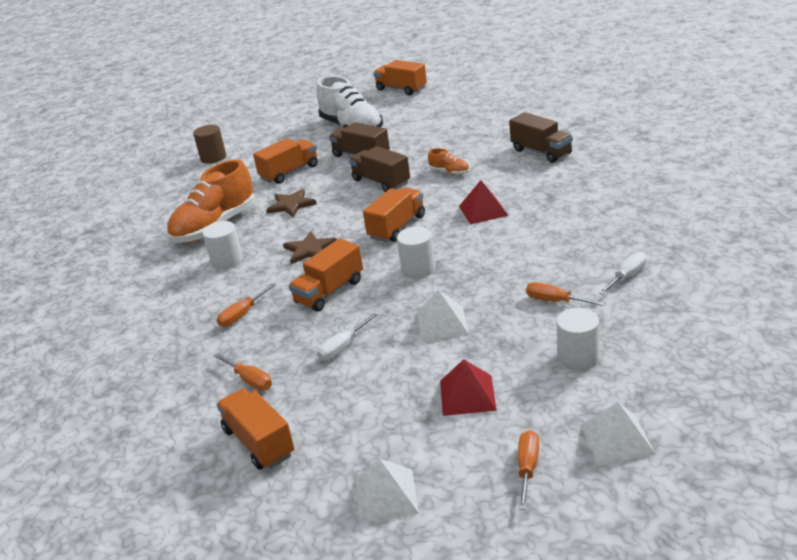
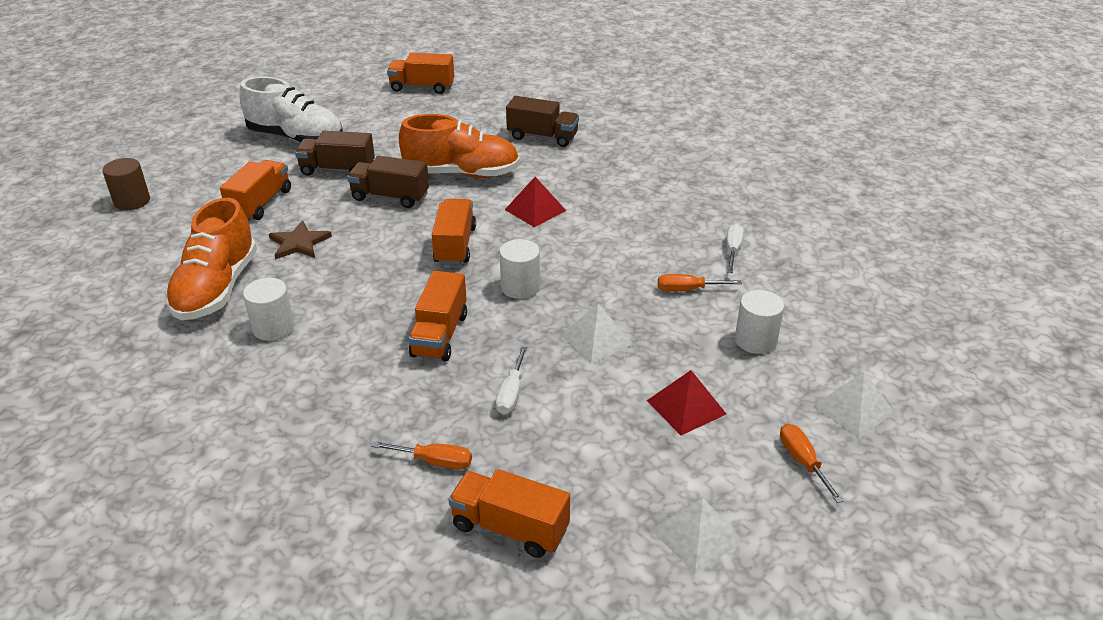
camera: 35 degrees left, 5 degrees up
orange screwdriver [217,283,276,327] -> none
brown star [283,231,337,264] -> none
orange truck [373,60,427,95] -> orange truck moved to [387,53,454,94]
orange shoe [428,148,469,175] -> orange shoe [399,114,520,178], size x2.28

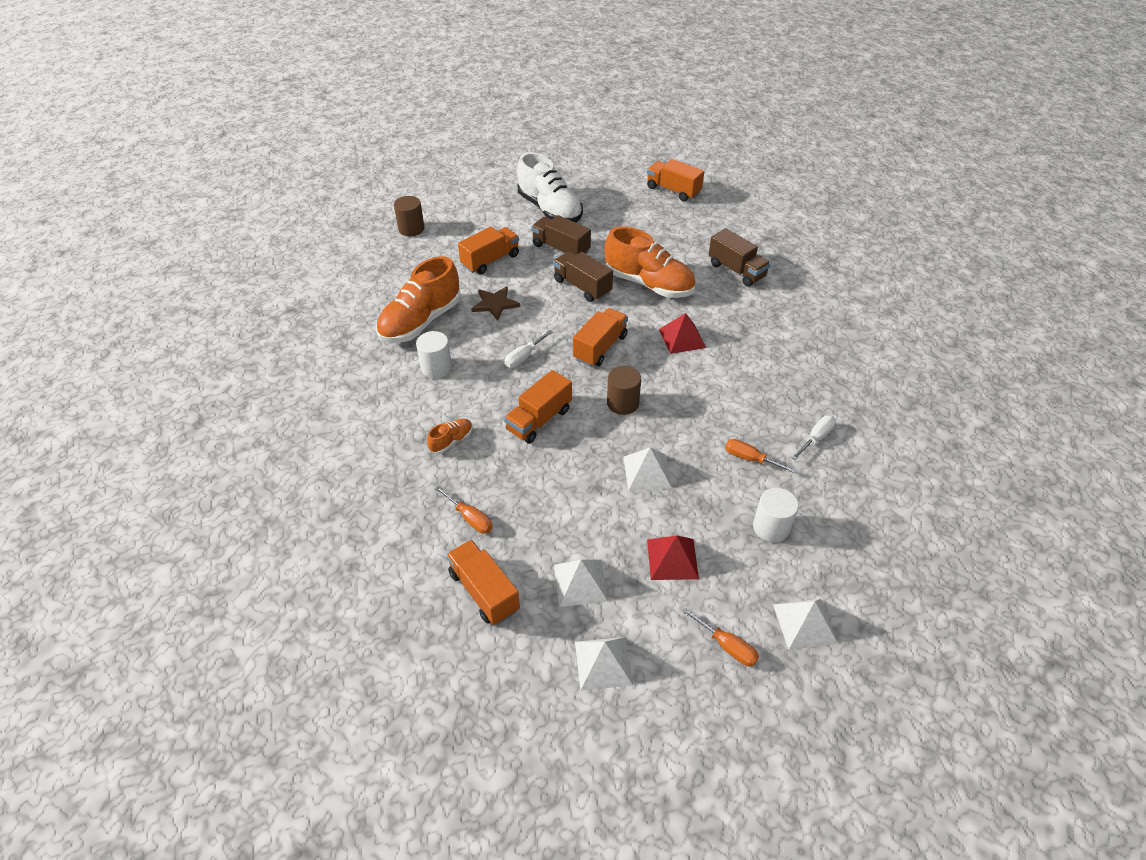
camera: 30 degrees right, 10 degrees up
white screwdriver [496,347,527,415] -> white screwdriver moved to [505,330,553,368]
white cylinder [500,239,540,299] -> brown cylinder [607,366,641,415]
orange screwdriver [780,424,844,503] -> orange screwdriver turned 120 degrees clockwise [682,607,759,666]
none -> orange shoe [427,419,473,454]
none -> white pyramid [554,560,608,607]

